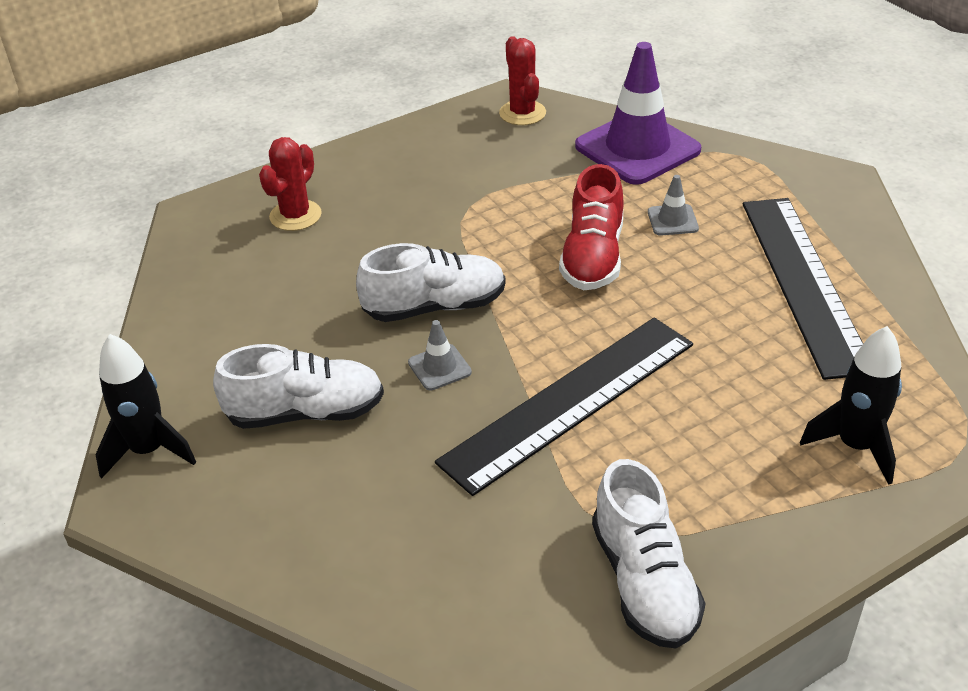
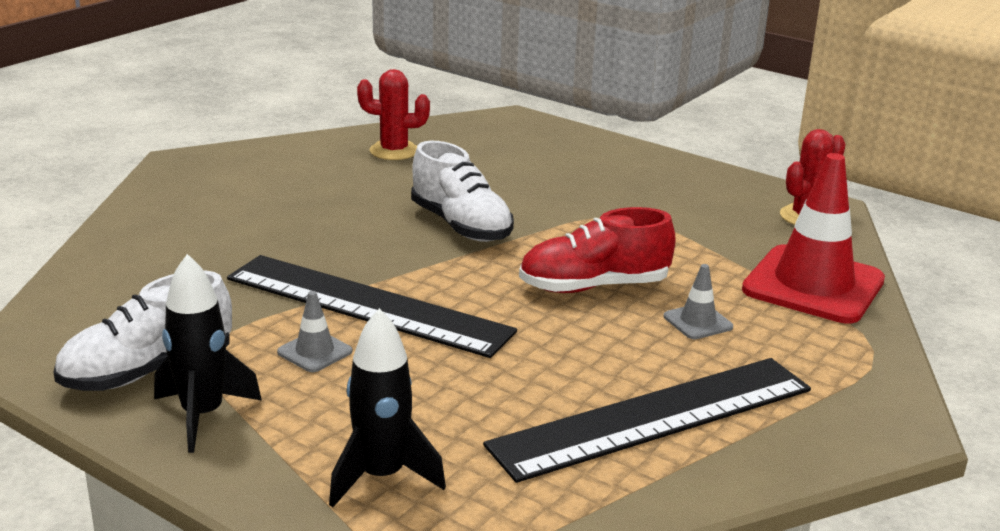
camera: 65 degrees right, 15 degrees down
black rocket [95,334,196,479] -> black rocket moved to [154,254,262,453]
white shoe [213,344,384,429] -> none
red cactus [259,137,322,231] -> red cactus moved to [357,69,430,160]
grey traffic cone [408,320,472,390] -> grey traffic cone moved to [277,291,352,372]
purple traffic cone [575,42,701,185] -> red traffic cone [742,153,885,324]

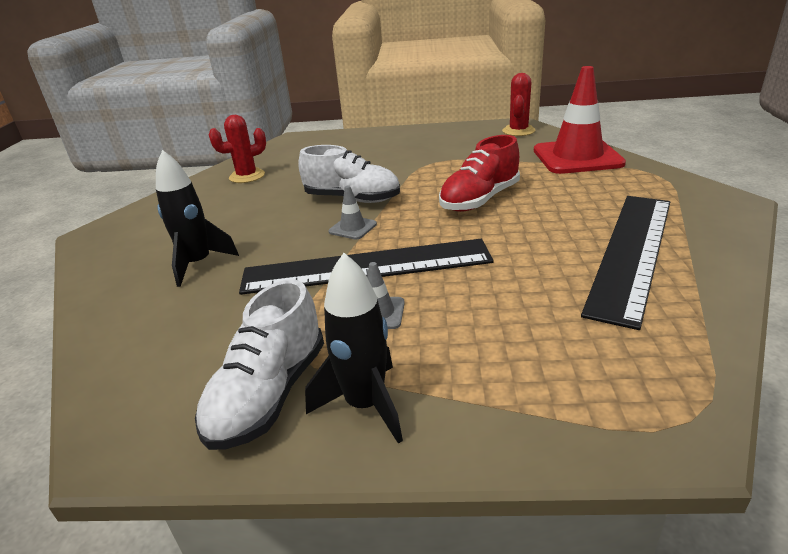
camera: 30 degrees left, 5 degrees up
black rocket [329,308,446,507] -> black rocket moved to [156,150,239,287]
grey traffic cone [664,264,733,339] -> grey traffic cone moved to [328,185,377,239]

